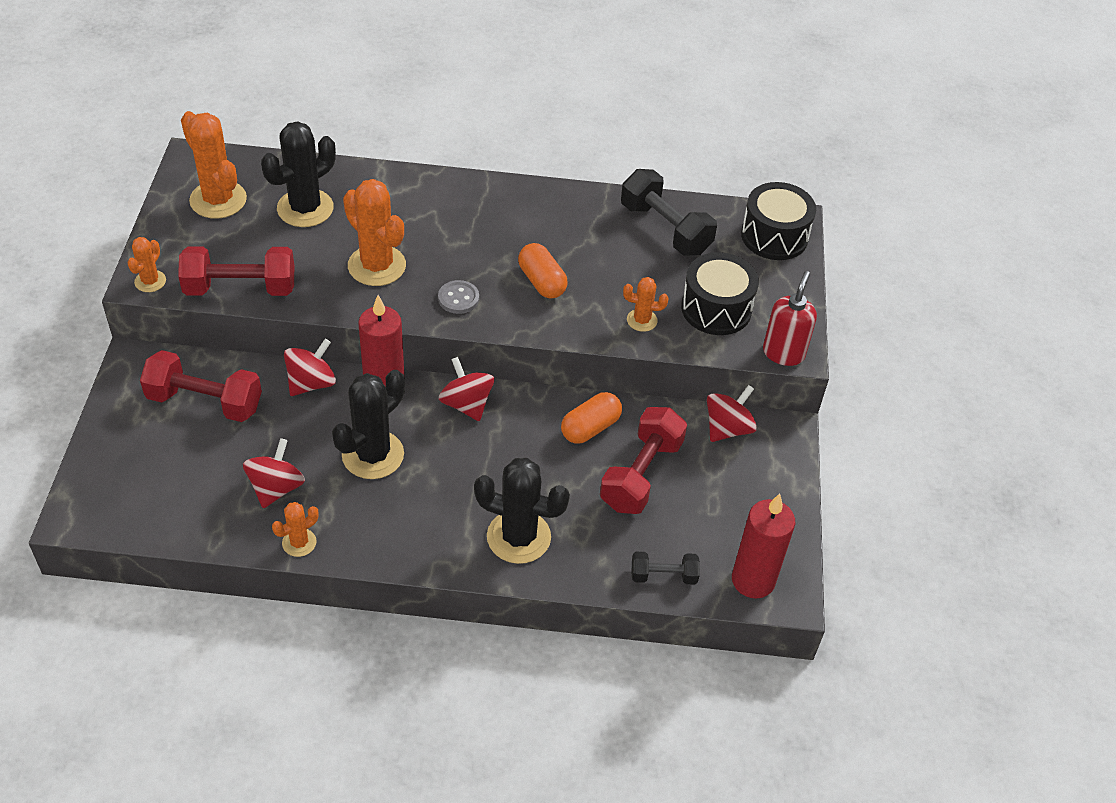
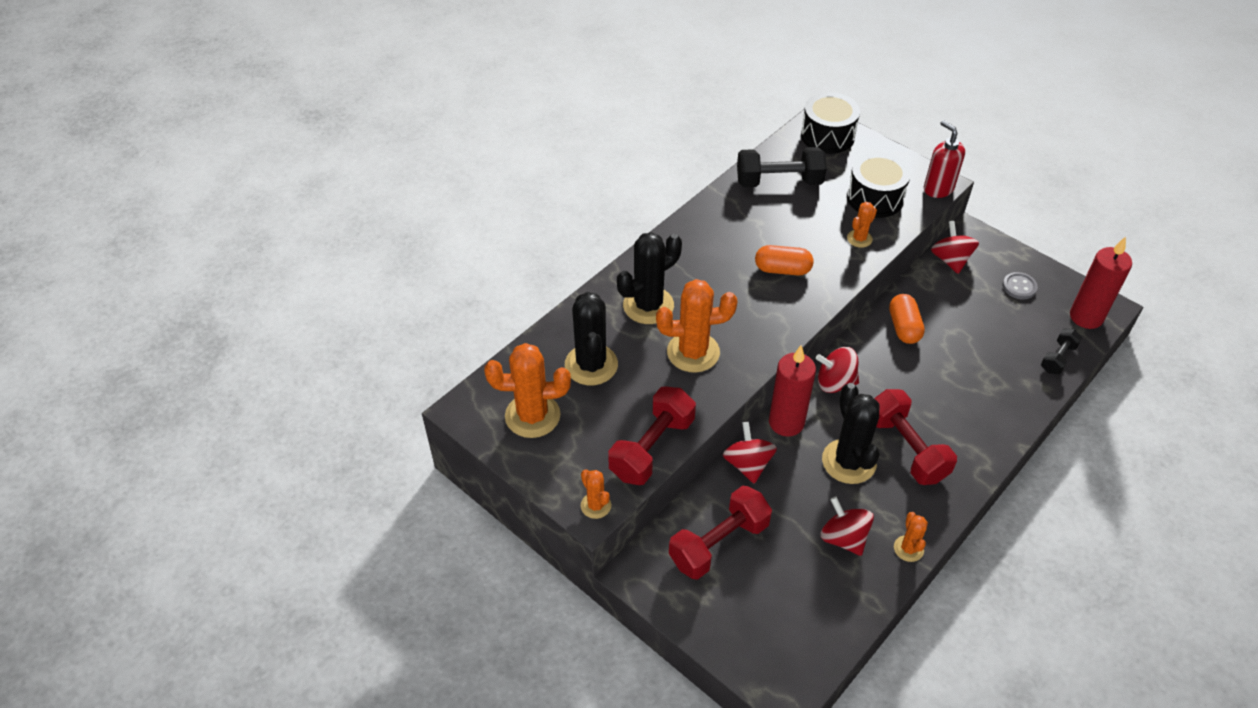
camera: 50 degrees left, 0 degrees up
grey button [438,280,479,314] -> grey button moved to [1003,272,1038,299]
black cactus [474,458,570,564] -> black cactus moved to [617,232,682,324]
red dumbbell [600,407,687,514] -> red dumbbell moved to [874,389,957,485]

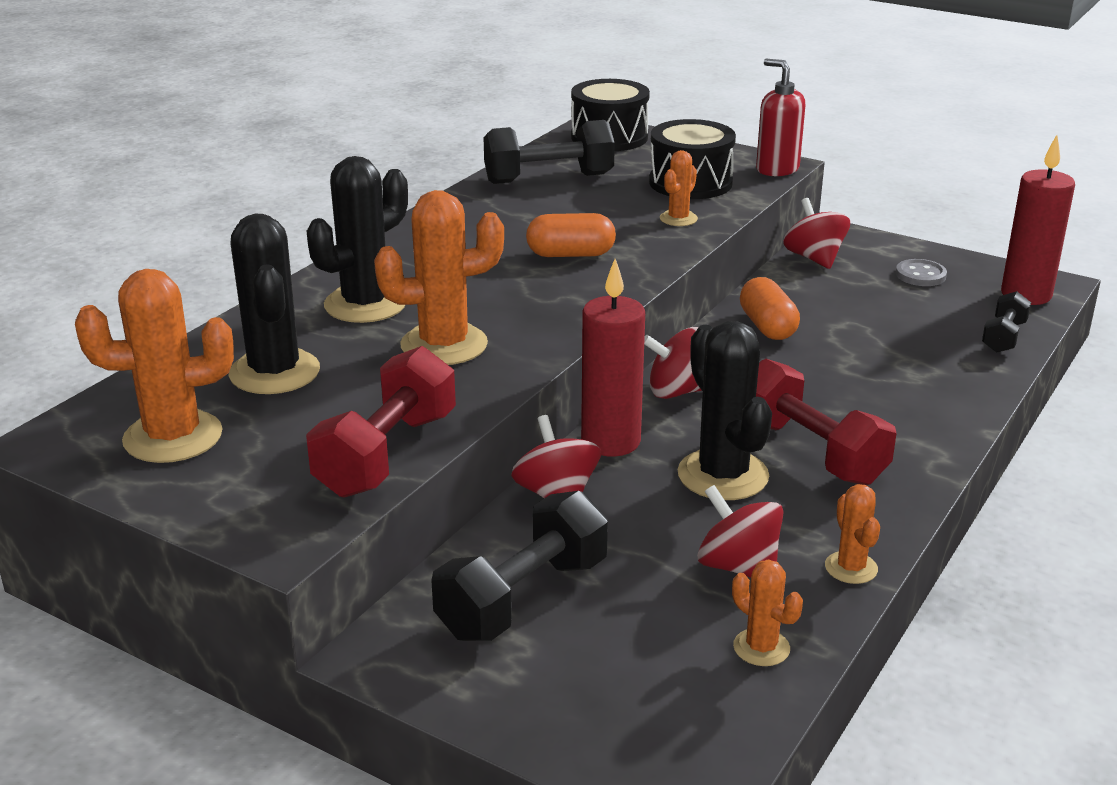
camera: 10 degrees left, 20 degrees down
orange cactus [581,469,611,519] -> orange cactus moved to [732,559,803,666]
red dumbbell [669,486,772,580] -> black dumbbell [431,491,608,641]

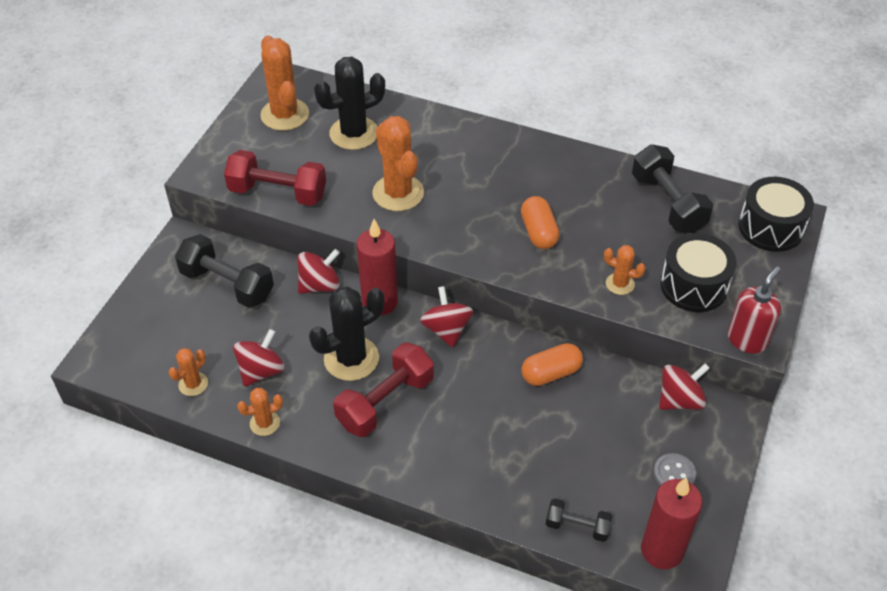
camera: 80 degrees right, 20 degrees up
black cactus [307,156,408,323] -> none

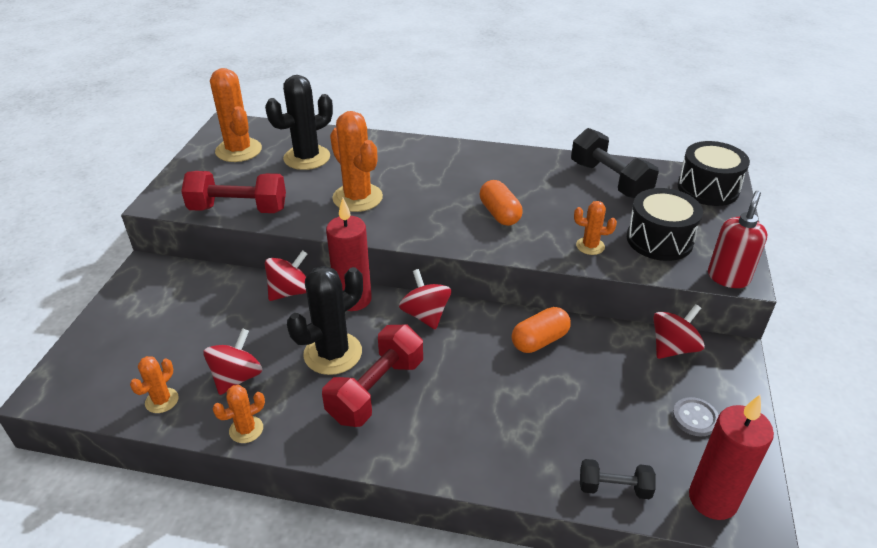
camera: 10 degrees left, 10 degrees down
black dumbbell [175,234,274,308] -> none

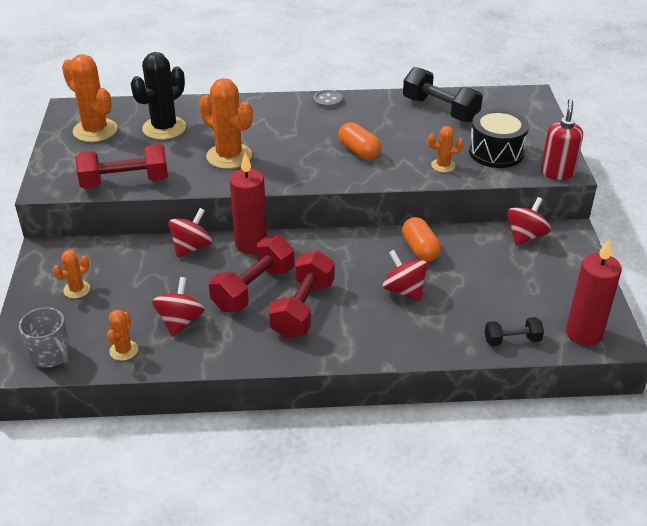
camera: 15 degrees left, 0 degrees up
orange cactus [213,385,265,443] -> orange cactus moved to [53,250,90,299]
black cactus [287,266,363,375] -> red dumbbell [209,236,294,312]
red spinning top [399,269,451,330] -> red spinning top moved to [383,250,428,301]
orange capsule [512,307,571,353] -> orange capsule turned 60 degrees counterclockwise [402,217,441,262]
grey button [672,397,719,437] -> grey button moved to [313,90,343,108]
black drum [678,141,750,206] -> none
none -> grey mug [19,307,71,368]

